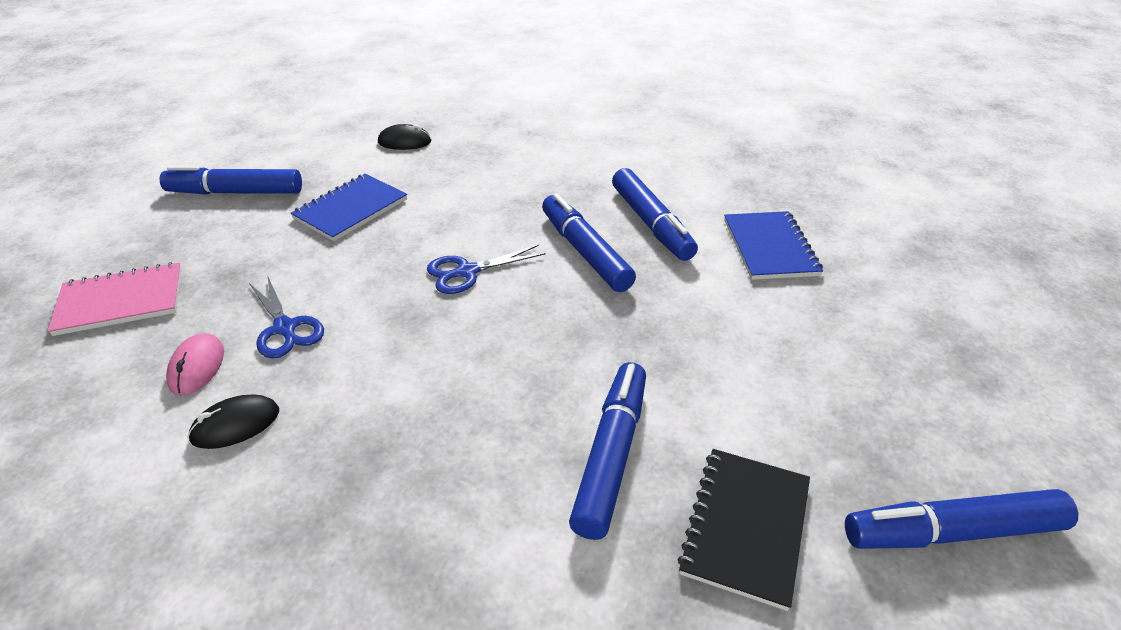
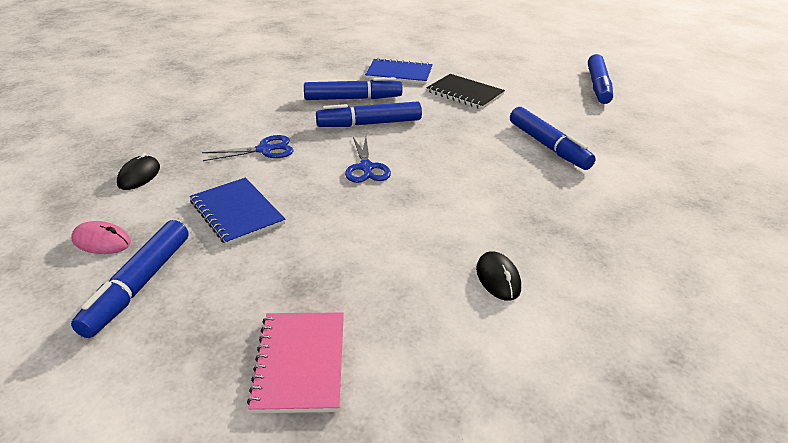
camera: 75 degrees left, 5 degrees down
pink mouse [166,333,224,395] -> pink mouse moved to [71,221,131,254]
blue scissors [249,275,324,359] -> blue scissors moved to [202,135,294,161]
blue marker [569,362,646,540] -> blue marker turned 150 degrees counterclockwise [510,107,596,170]
black notebook [678,449,810,611] -> black notebook moved to [426,74,505,109]

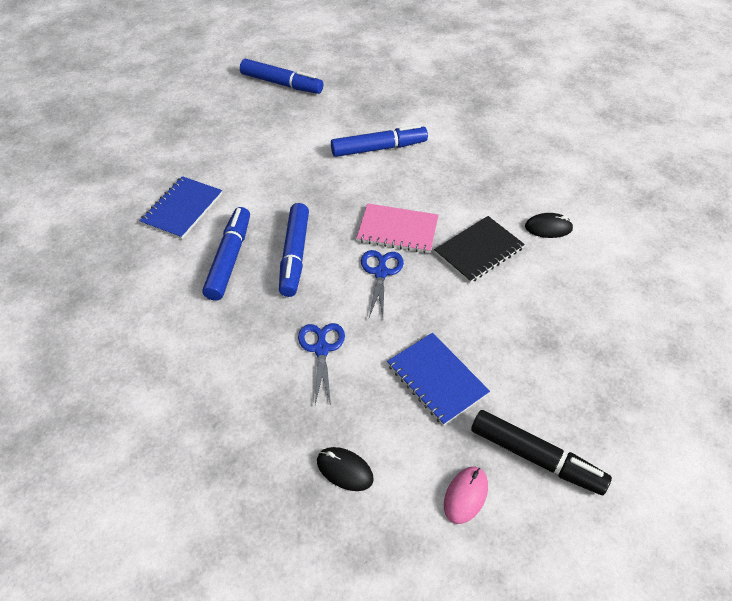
camera: 75 degrees left, 15 degrees up
blue marker [71,220,188,338] -> black marker [471,410,612,495]
blue notebook [190,178,285,246] -> blue notebook turned 75 degrees clockwise [387,333,490,426]
pink notebook [247,312,344,413] -> pink notebook moved to [356,203,439,253]
blue scissors [345,137,391,183] -> blue scissors turned 90 degrees counterclockwise [361,250,404,318]
black notebook [426,74,505,109] -> black notebook moved to [434,216,525,283]

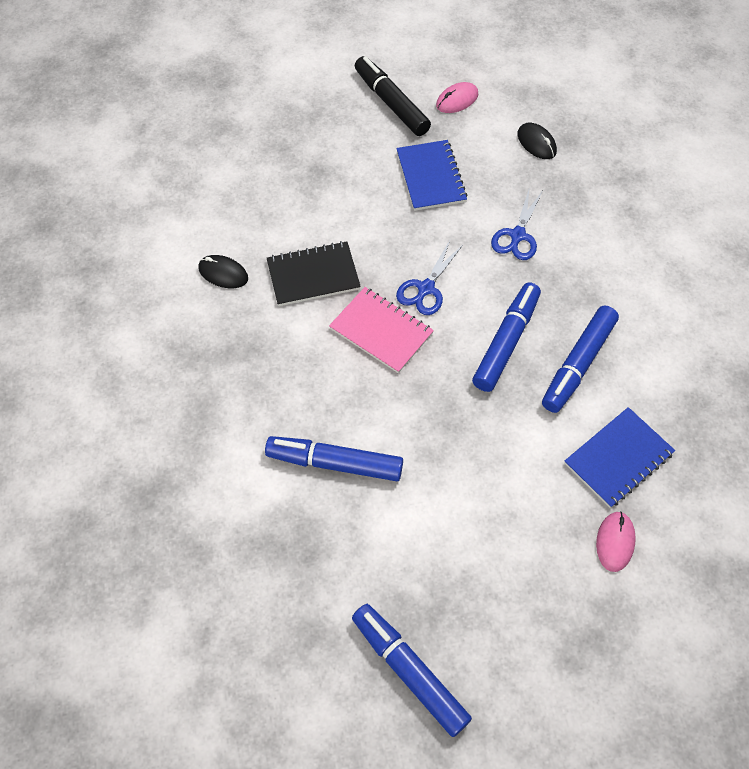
camera: 155 degrees left, 10 degrees up
none -> pink mouse [596,511,636,572]

